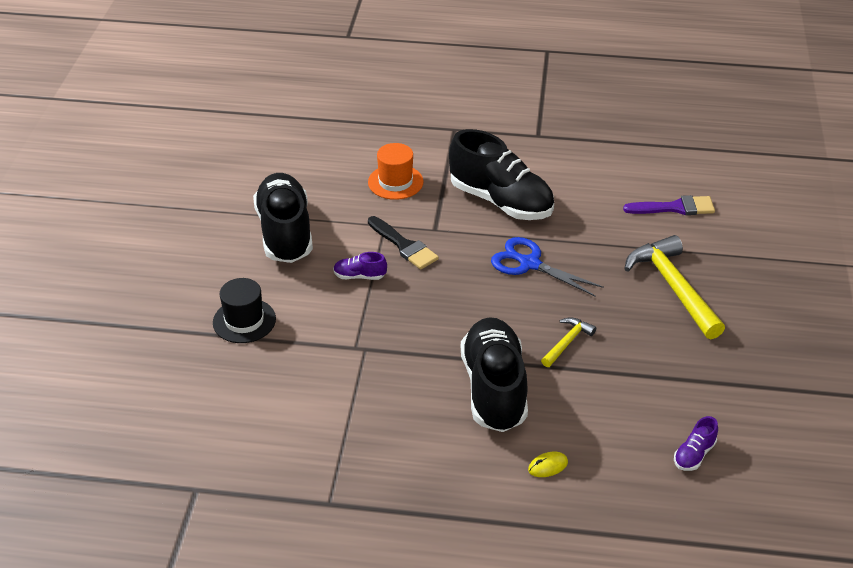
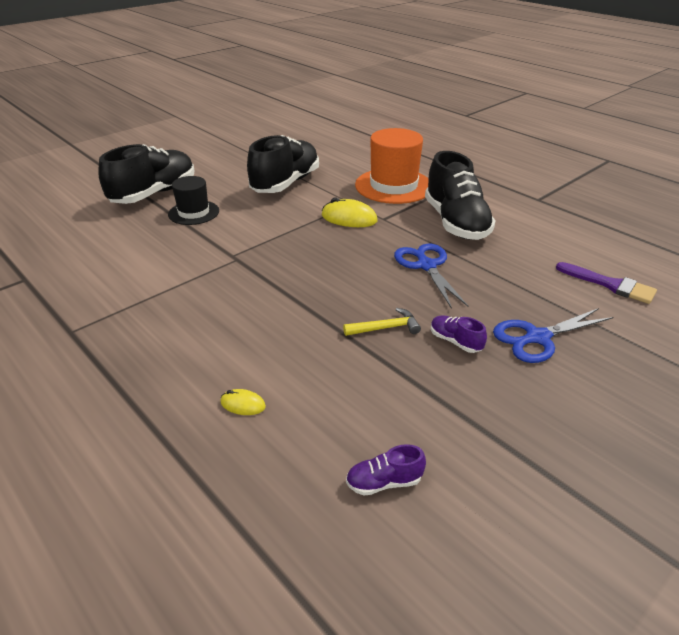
camera: 40 degrees right, 5 degrees down
purple shoe [333,252,387,280] -> purple shoe moved to [431,315,487,353]
orange hat [368,143,423,200] -> orange hat [355,128,429,204], size x1.67
black brush [368,216,439,270] -> yellow mouse [322,197,378,227]
black shoe [461,317,528,432] -> black shoe moved to [98,144,194,204]
yellow hammer [624,235,725,339] -> blue scissors [493,308,614,363]

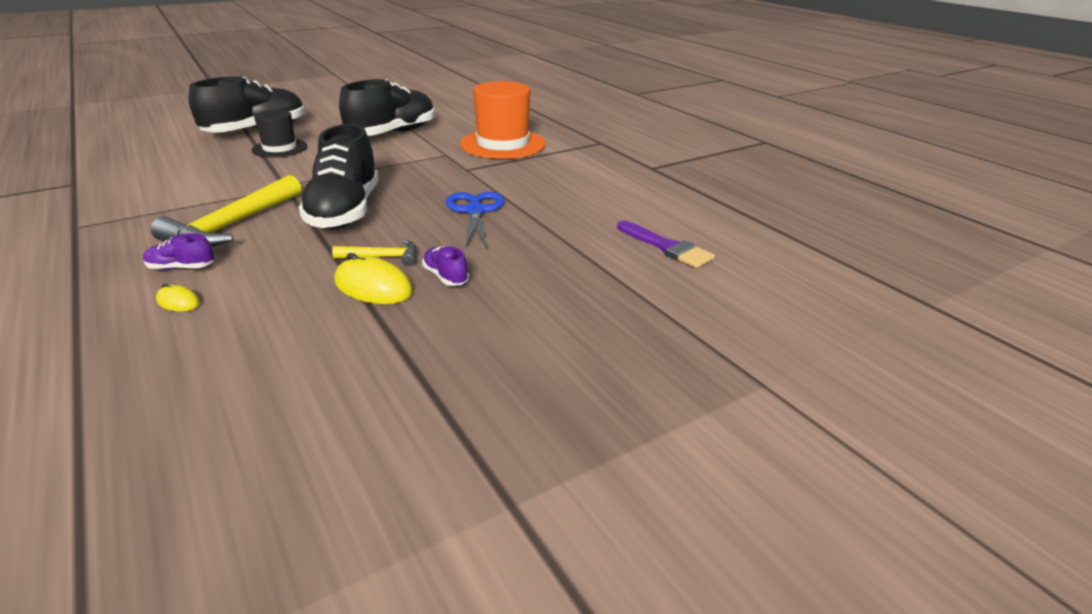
camera: 10 degrees right, 5 degrees down
yellow mouse [322,197,378,227] -> yellow mouse moved to [334,253,413,304]
purple shoe [346,444,426,496] -> purple shoe moved to [143,233,214,270]
black shoe [425,151,496,240] -> black shoe moved to [298,124,379,229]
blue scissors [493,308,614,363] -> none
none -> yellow hammer [151,175,301,247]

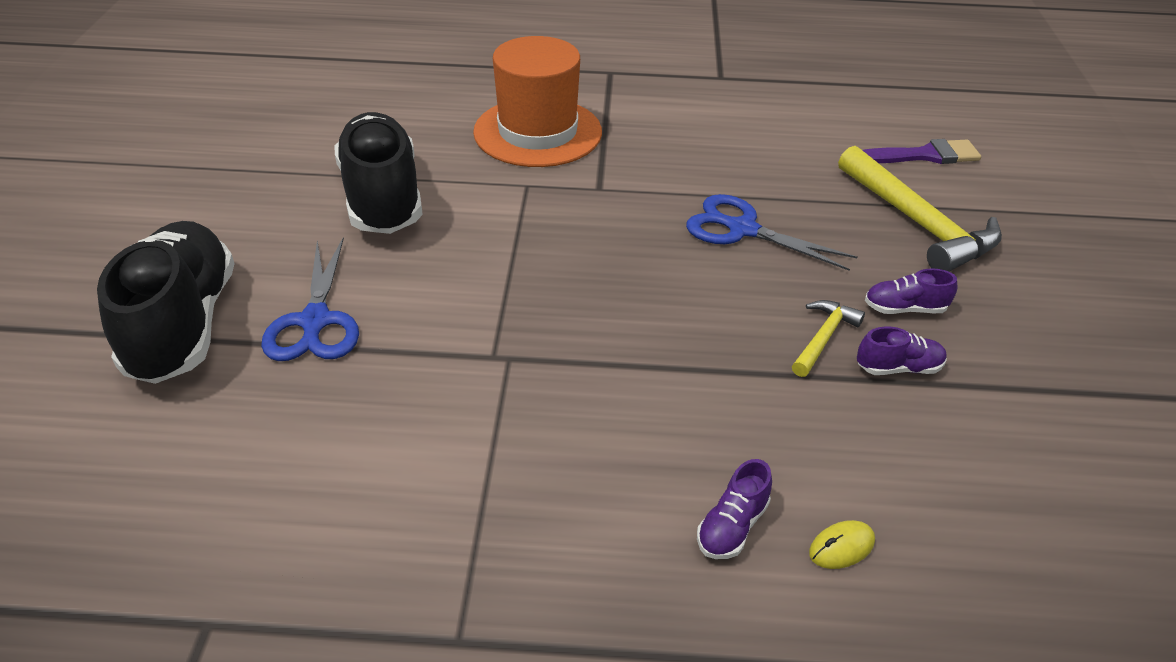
camera: 55 degrees left, 10 degrees up
yellow hammer [151,175,301,247] -> yellow hammer moved to [838,146,1002,272]
black hat [252,110,307,158] -> blue scissors [261,237,359,361]
black shoe [298,124,379,229] -> none
yellow mouse [334,253,413,304] -> purple shoe [857,327,947,375]

